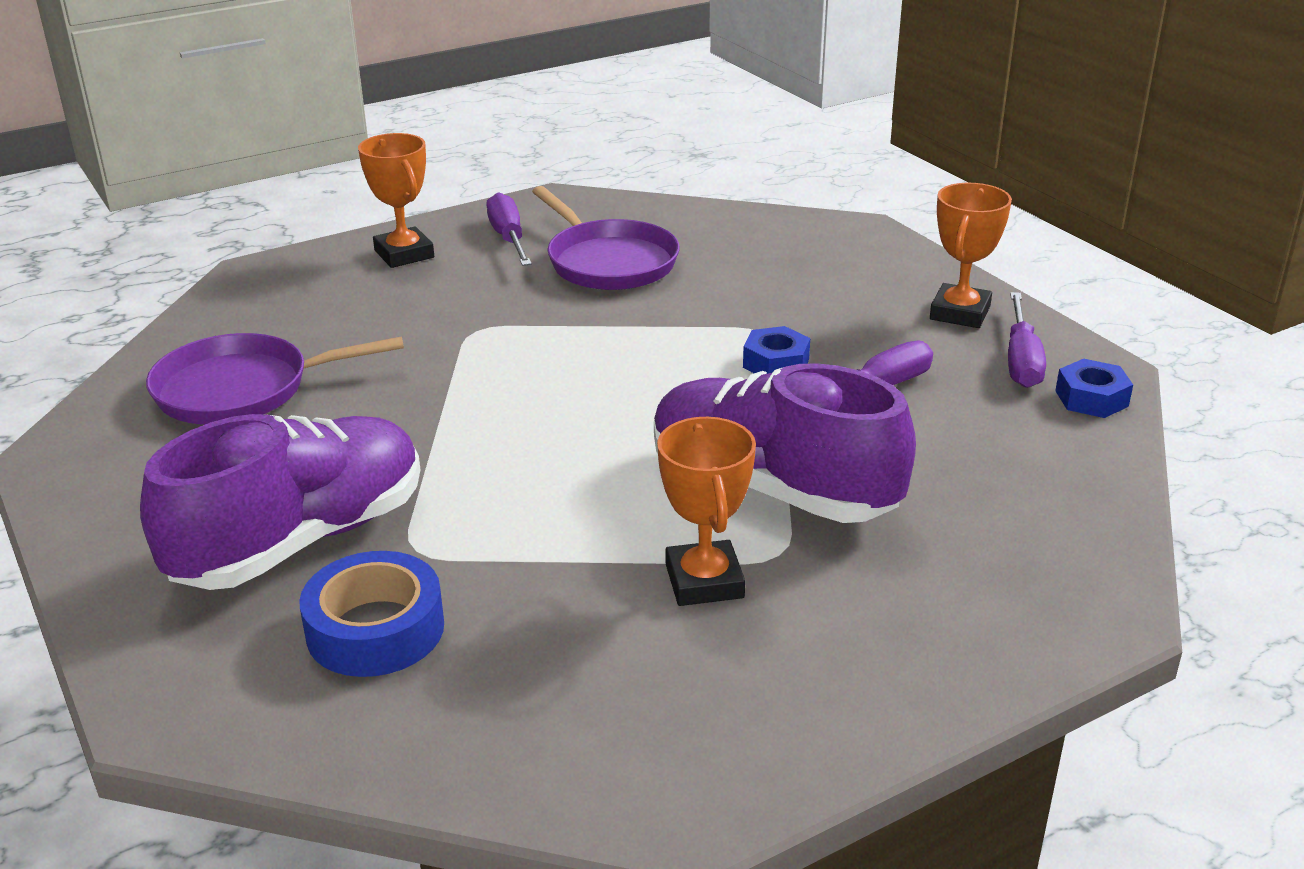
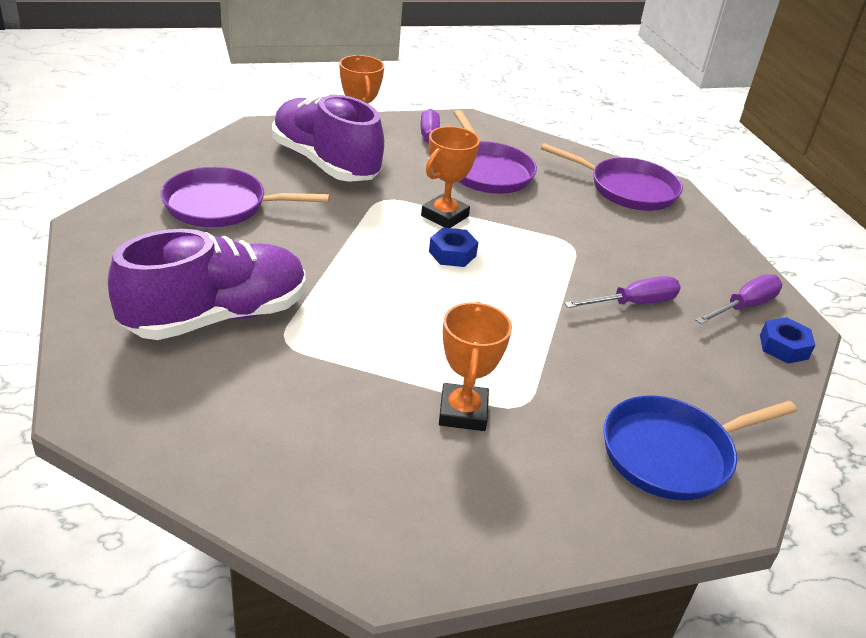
camera: 10 degrees right, 5 degrees up
blue tape [299,551,444,677] -> none
purple shoe [654,363,916,523] -> purple shoe moved to [272,94,384,182]
blue nut [743,326,810,374] -> blue nut moved to [429,227,478,267]
orange trophy [930,183,1012,328] -> orange trophy moved to [421,126,480,228]
purple screwdriver [1008,292,1046,388] -> purple screwdriver turned 150 degrees counterclockwise [695,274,783,324]
none -> purple pan [541,143,683,211]
none -> blue pan [603,396,797,500]

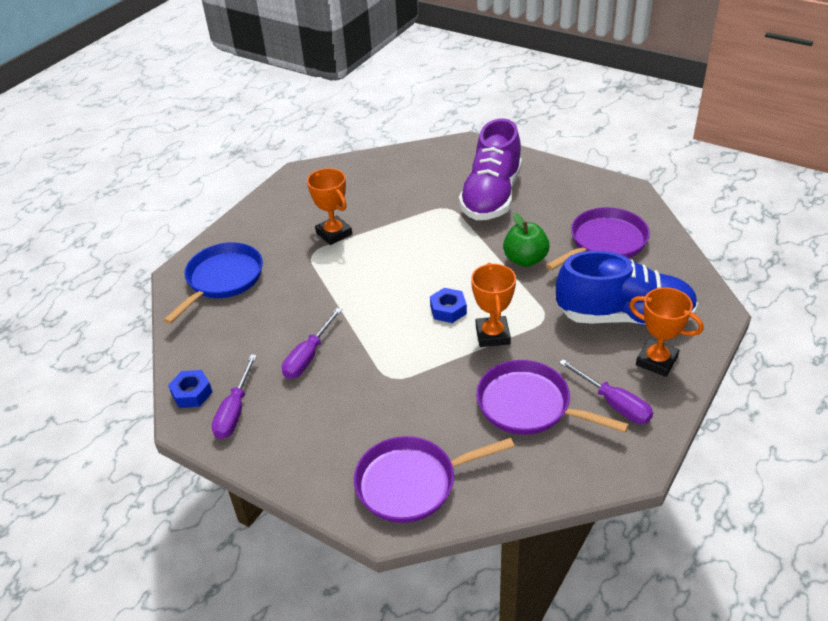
camera: 145 degrees right, 5 degrees up
purple shoe [272,94,384,182] -> blue shoe [556,251,698,326]
none -> green apple [503,213,550,267]

